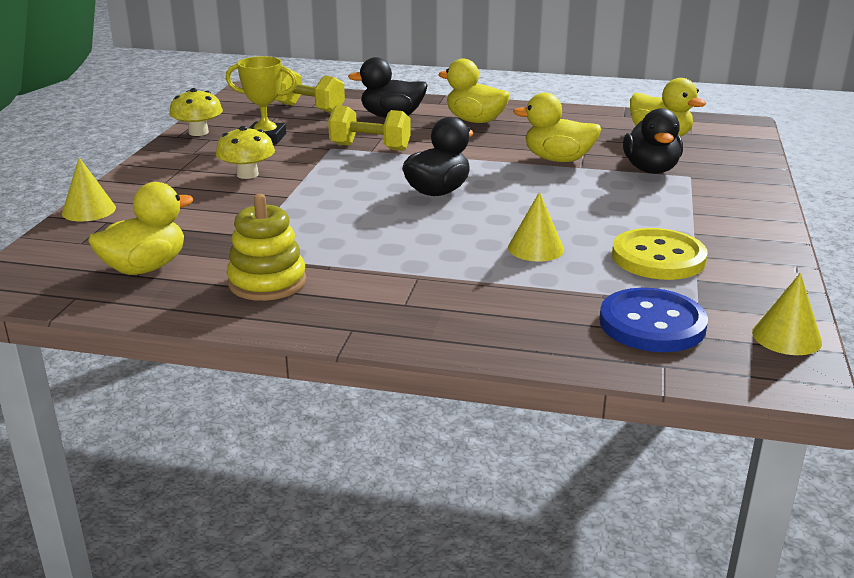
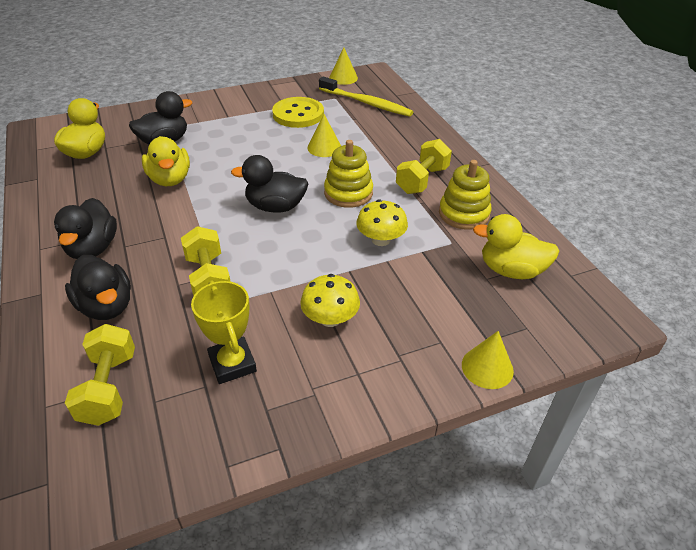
camera: 125 degrees left, 15 degrees up
yellow mushroom [169,88,223,136] -> yellow mushroom moved to [356,199,408,246]
yellow duck [438,59,510,123] -> black duck [54,198,117,259]
blue button [599,288,708,352] -> yellow toothbrush [319,77,413,117]
none -> yellow stacking toy [324,140,373,208]
none -> yellow dumbbell [396,139,452,194]

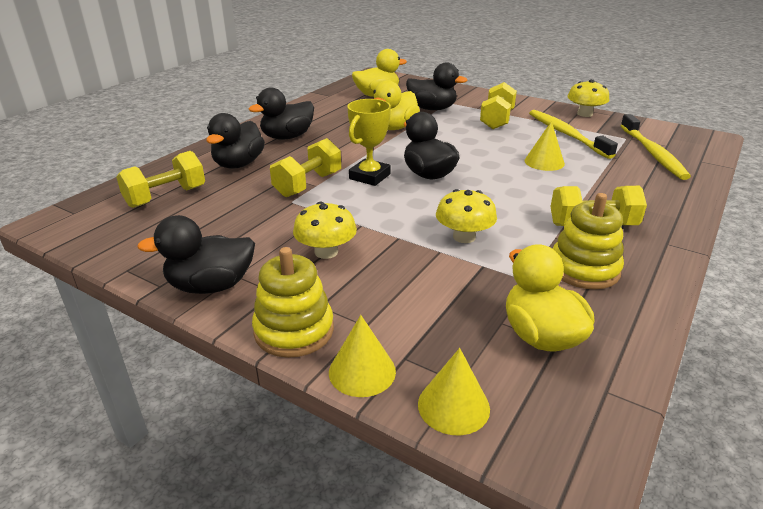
camera: 55 degrees right, 10 degrees down
yellow trophy [191,281,257,384] -> yellow trophy moved to [347,99,391,186]
yellow button [272,97,324,128] -> yellow toothbrush [529,110,618,159]
yellow stacking toy [324,140,373,208] -> yellow stacking toy moved to [252,247,334,358]
yellow cone [329,47,358,85] -> yellow cone moved to [418,348,490,435]
none -> black duck [137,215,255,294]
none -> yellow dumbbell [480,82,517,129]
none -> yellow mushroom [568,79,609,117]

